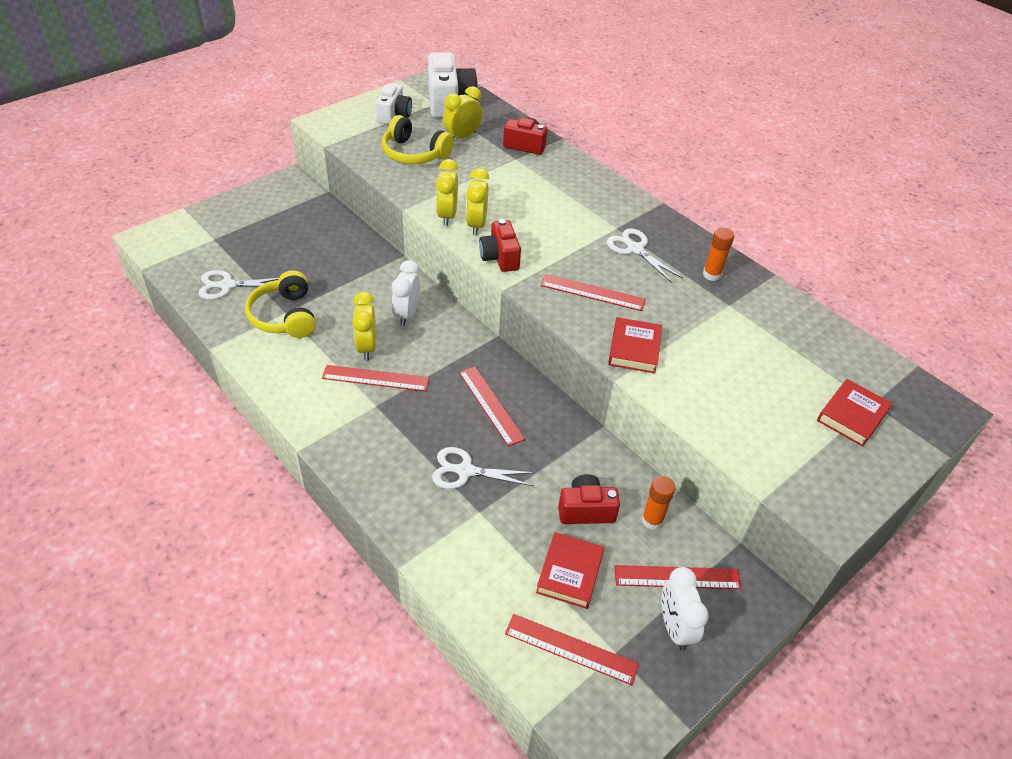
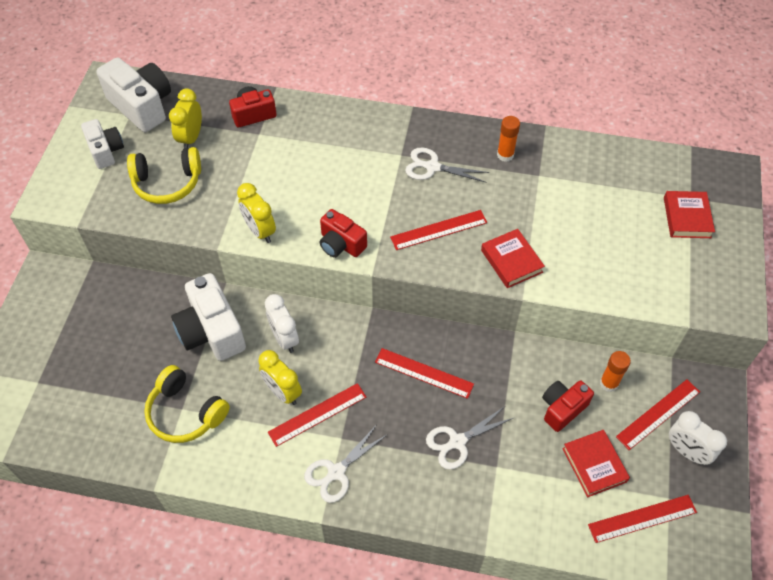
camera: 35 degrees left, 10 degrees up
white scissors [198,270,279,300] -> white scissors moved to [304,426,388,503]
yellow clock [466,168,489,235] -> none
none -> white camera [171,273,246,361]

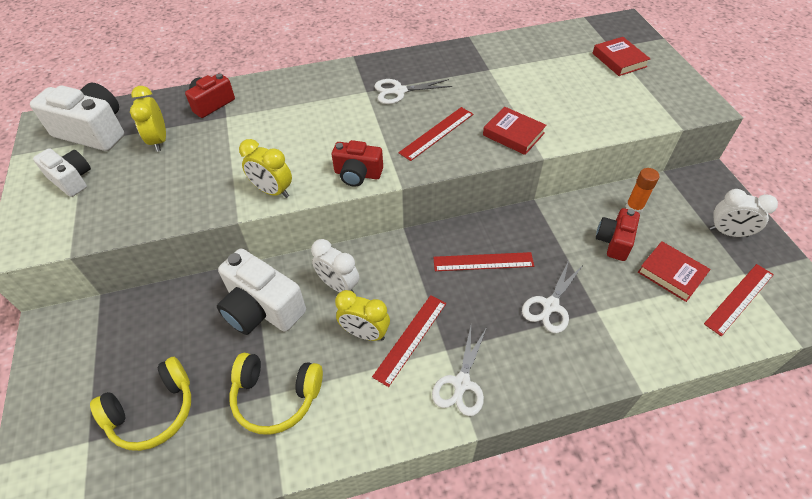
camera: 25 degrees left, 5 degrees down
yellow headphones [127,147,201,204] -> yellow headphones moved to [90,357,191,451]
orange glue stick [497,116,520,162] -> none
red ruler [616,379,700,450] -> none

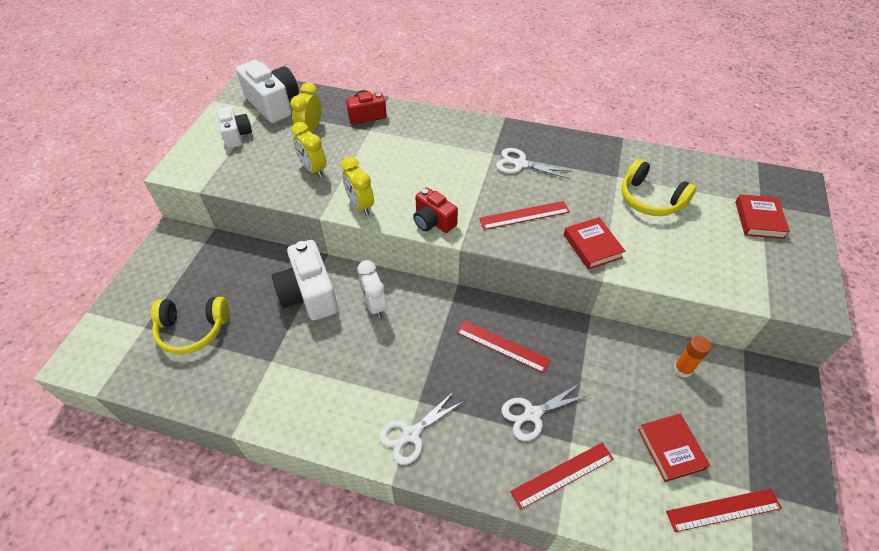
camera: 30 degrees right, 0 degrees up
yellow headphones [229,353,323,435] -> yellow headphones moved to [621,159,697,216]
yellow clock [335,290,390,341] -> yellow clock moved to [291,122,327,178]
red ruler [372,295,446,387] -> red ruler moved to [510,443,614,510]
red camera [596,208,640,261] -> none
white clock [710,189,778,237] -> none

